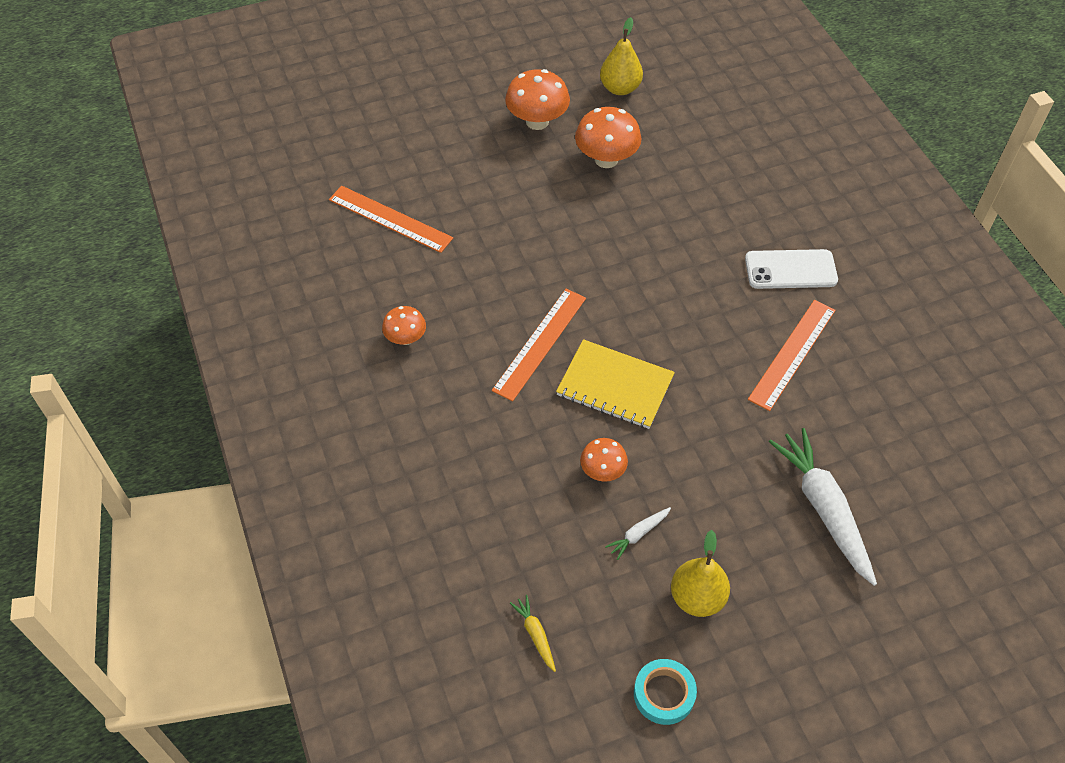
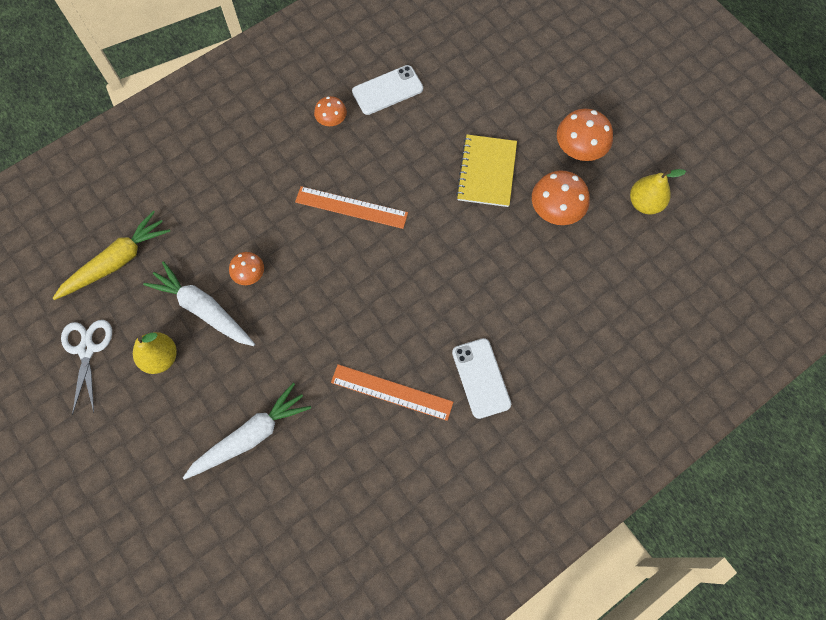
camera: 75 degrees right, 15 degrees up
orange ruler [329,186,453,253] -> none
yellow carrot [510,595,556,672] -> yellow carrot [52,211,170,300], size x2.26
yellow notebook [556,339,675,429] -> yellow notebook moved to [456,134,517,207]
white carrot [605,507,671,560] -> white carrot [143,261,255,346], size x2.26
turquoise tape [634,659,697,725] -> white scissors [61,320,112,415]
none -> white phone [352,65,423,115]

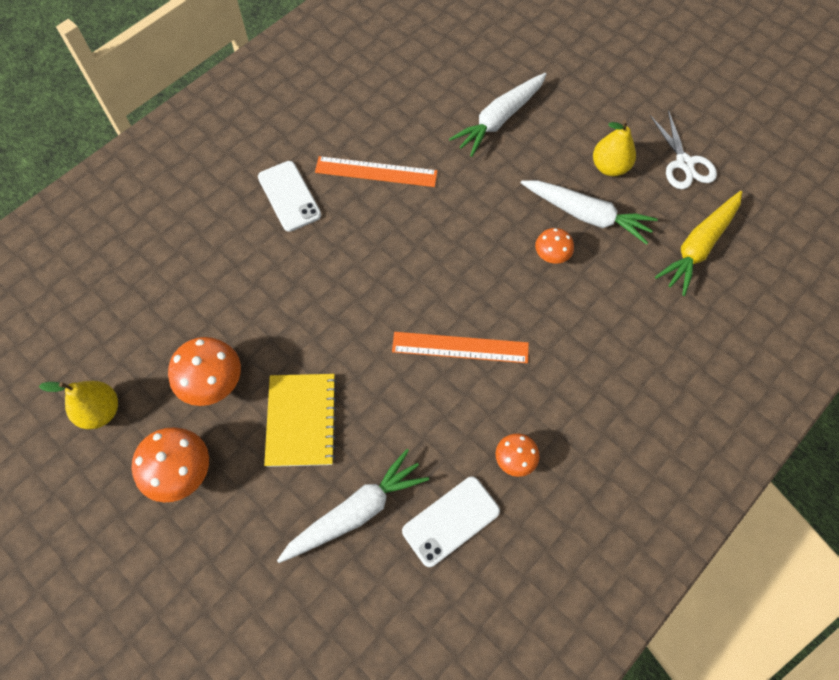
camera: 170 degrees right, 5 degrees down
none -> white carrot [277,449,429,563]

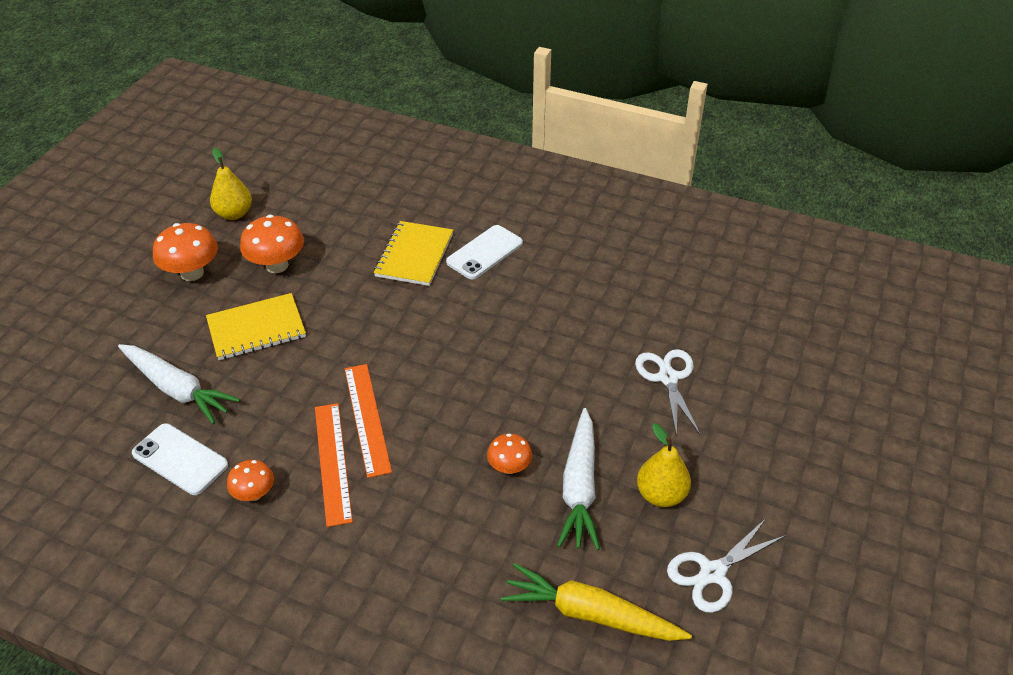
camera: 70 degrees right, 20 degrees down
orange ruler [315,156,437,187] -> orange ruler moved to [315,403,353,527]
white carrot [449,73,547,157] -> white scissors [635,349,700,437]
none -> yellow notebook [374,221,453,286]

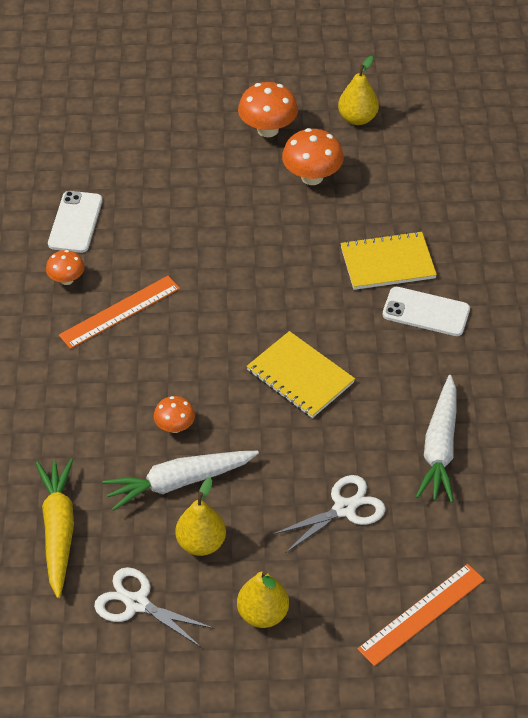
camera: 65 degrees right, 5 degrees up
white carrot [118,344,240,424] -> white carrot moved to [416,375,457,503]
yellow notebook [206,293,306,360] -> yellow notebook moved to [246,331,355,418]
orange ruler [345,364,392,478] -> orange ruler moved to [357,564,485,666]
none -> yellow pear [237,570,289,628]

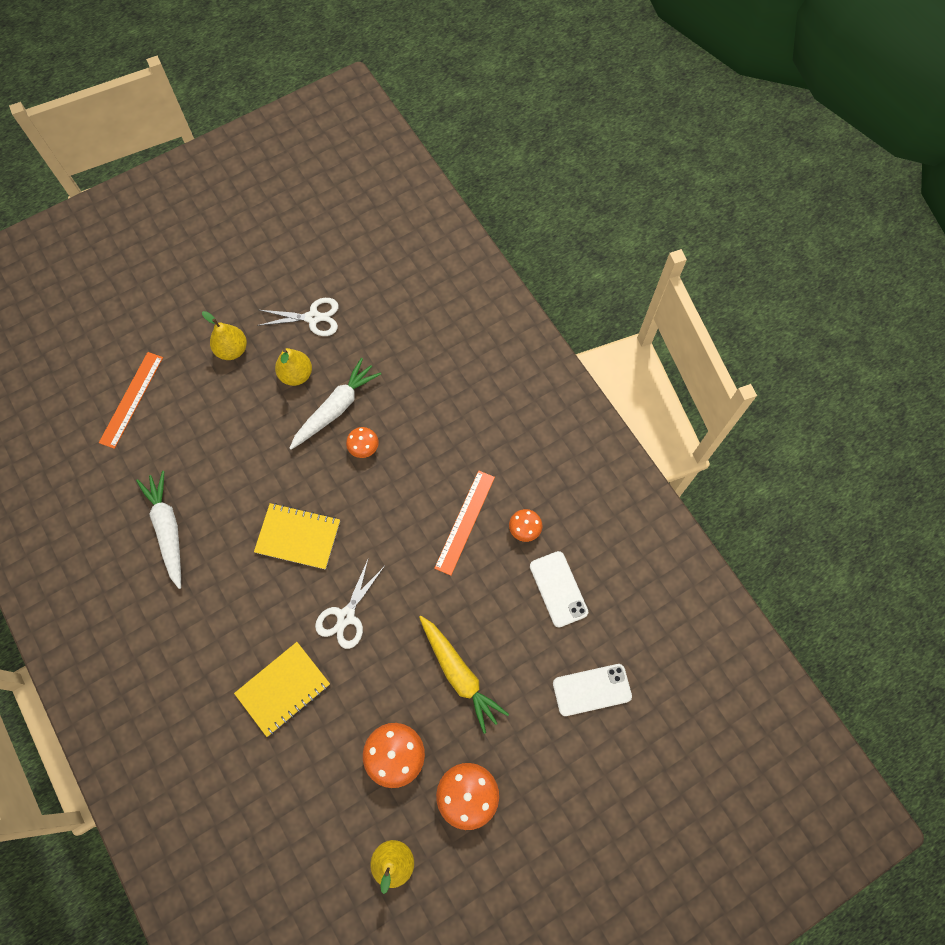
camera: 150 degrees right, 20 degrees up
yellow carrot [36,459,74,598] -> yellow carrot moved to [419,616,509,734]
white scissors [272,475,386,553] -> white scissors moved to [315,560,384,649]
white phone [383,287,470,336] -> white phone moved to [553,664,632,716]

